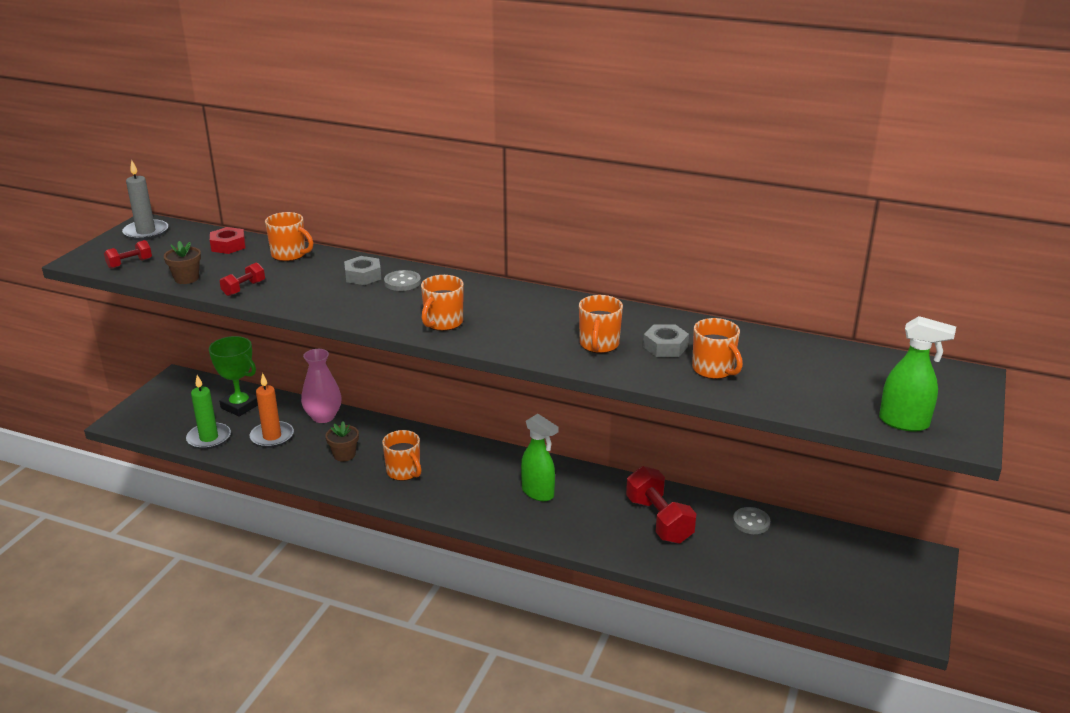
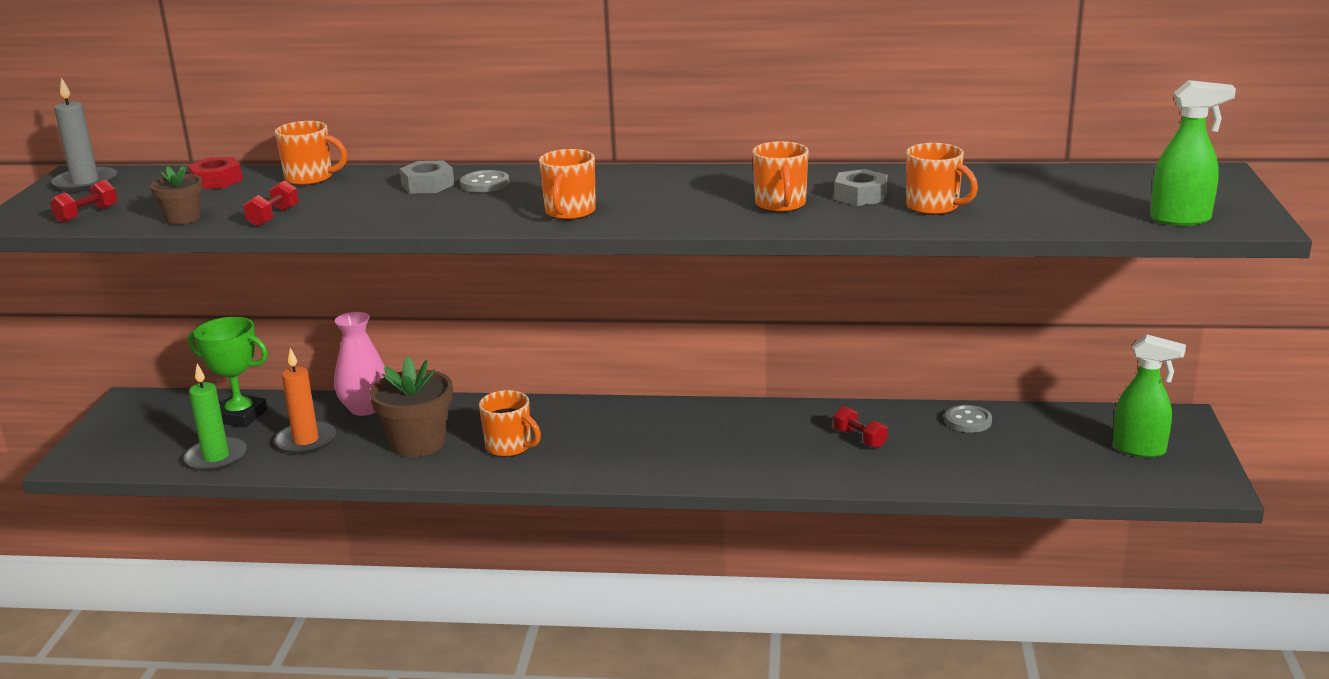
camera: 15 degrees left, 5 degrees down
brown flower pot [326,421,359,462] -> brown flower pot [370,356,453,457], size x1.80
green spray bottle [521,414,559,501] -> green spray bottle moved to [1113,335,1186,458]
red dumbbell [626,466,696,544] -> red dumbbell [833,406,888,448], size x0.51

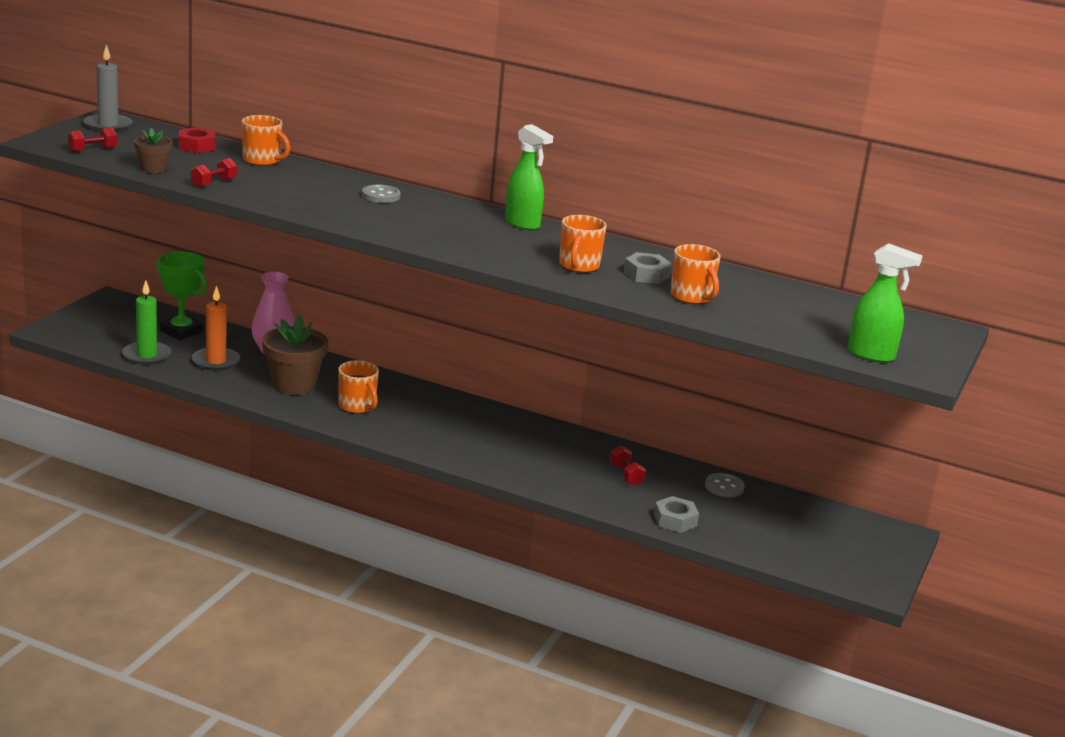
camera: 15 degrees right, 0 degrees up
grey nut [400,161,454,193] -> grey nut moved to [654,496,699,533]
orange mug [539,149,596,220] -> none
green spray bottle [1113,335,1186,458] -> green spray bottle moved to [505,124,553,230]

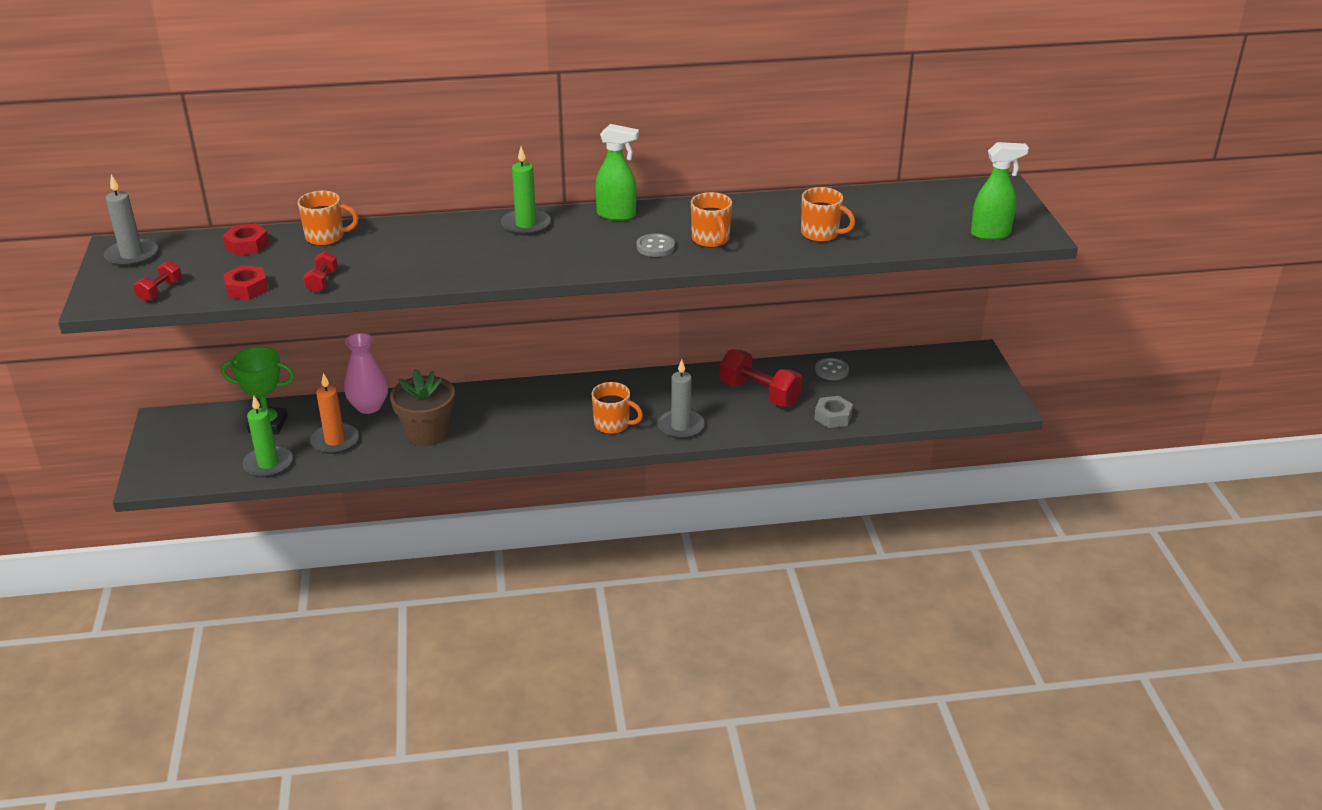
camera: 30 degrees left, 10 degrees up
brown flower pot [134,128,173,173] -> red nut [223,265,268,300]
orange mug [338,360,379,414] -> orange mug moved to [592,382,643,434]
grey button [362,184,401,203] -> grey button moved to [637,233,675,257]
red dumbbell [610,445,646,486] -> red dumbbell [719,349,802,406], size x1.95
grey nut [624,252,672,284] -> none
none -> green candle [501,146,551,235]
none -> grey candle [658,359,705,439]

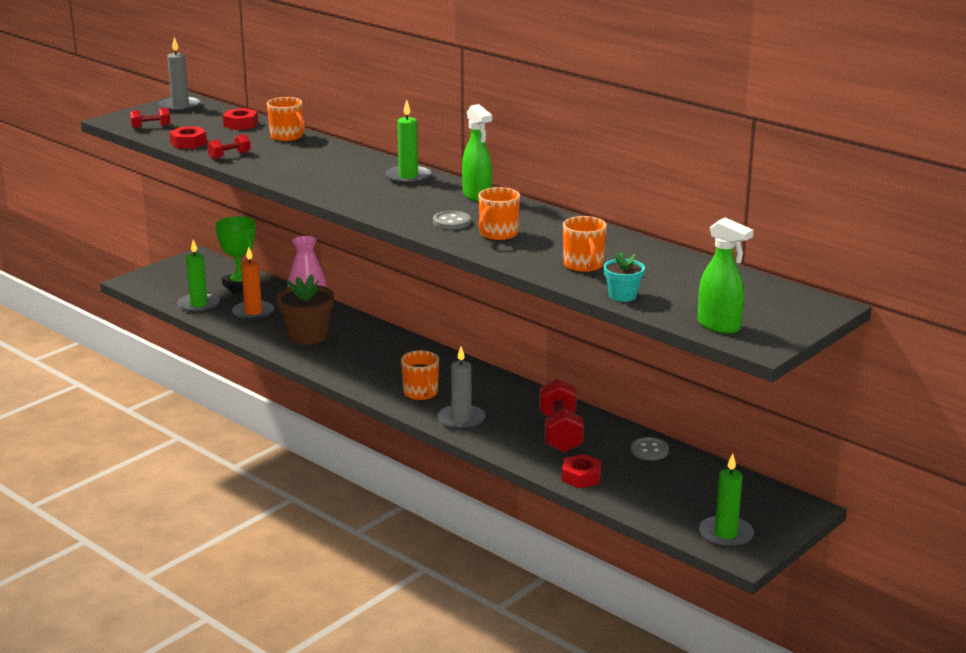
camera: 50 degrees right, 10 degrees down
grey nut [814,396,853,428] -> red nut [562,454,601,488]
none -> turquoise flower pot [603,252,645,302]
none -> green candle [699,453,754,548]

